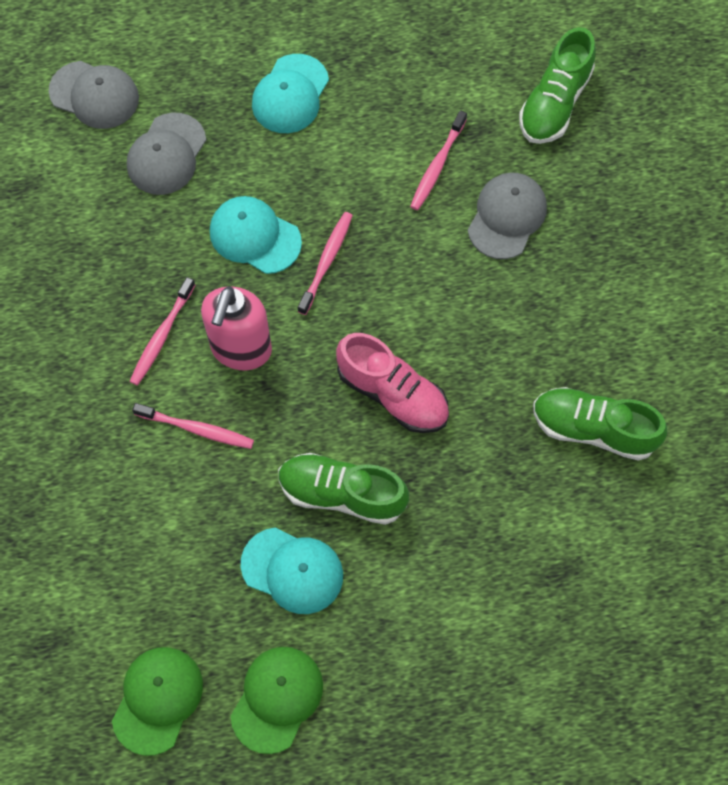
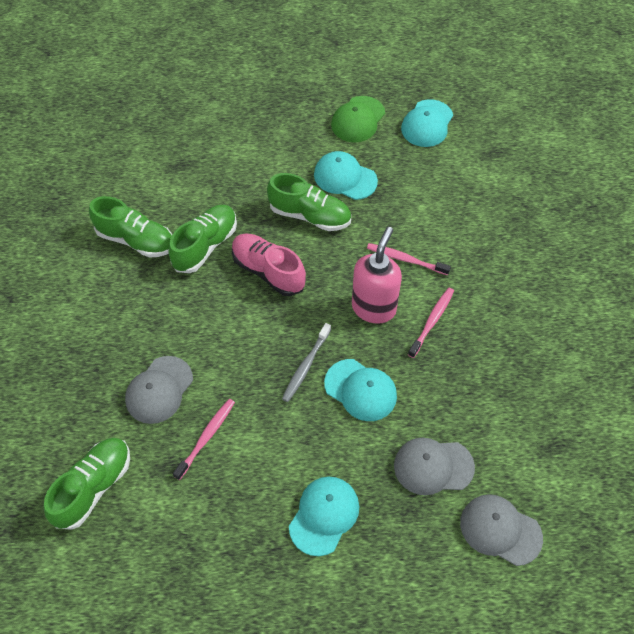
camera: 175 degrees left, 10 degrees down
green cap [112,647,203,756] -> turquoise cap [401,99,453,147]
grey cap [127,113,206,195] -> grey cap turned 120 degrees counterclockwise [394,438,475,495]
pink toothbrush [298,212,353,315] -> grey toothbrush [282,323,331,402]
none -> green shoe [169,205,237,273]

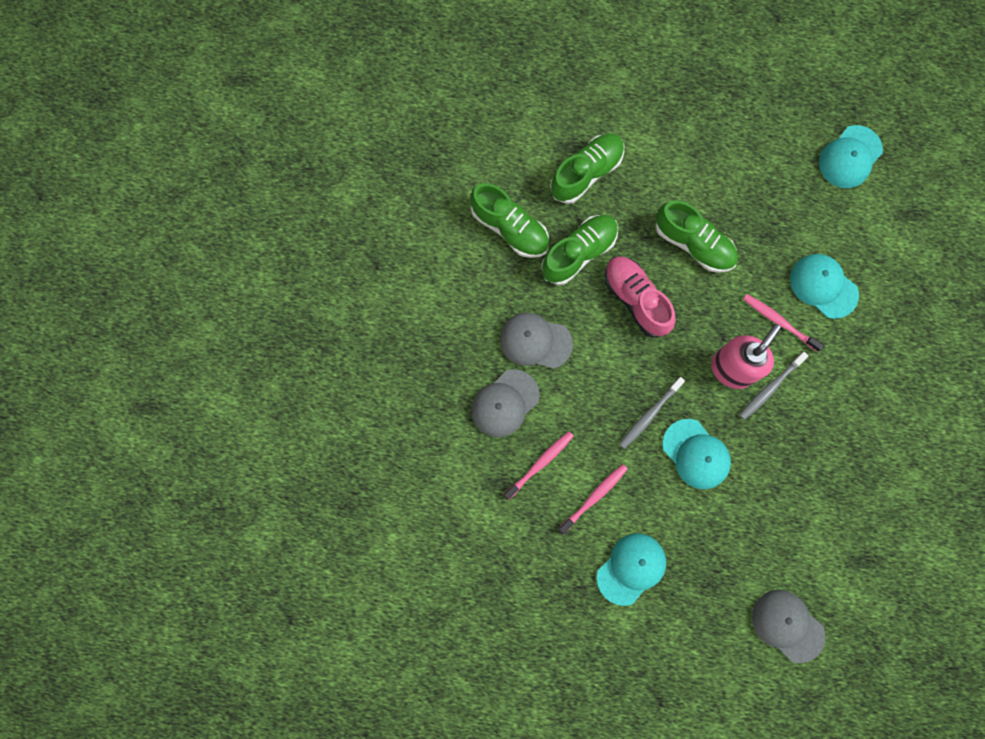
camera: 15 degrees right, 20 degrees up
green shoe [44,438,130,530] -> green shoe moved to [550,133,625,204]
turquoise cap [314,151,378,200] -> turquoise cap moved to [790,254,859,319]
green cap [331,96,385,142] -> none
grey cap [394,438,475,495] -> grey cap moved to [500,312,573,369]
pink toothbrush [408,288,454,358] -> pink toothbrush moved to [558,464,628,534]
none -> grey toothbrush [740,352,808,420]

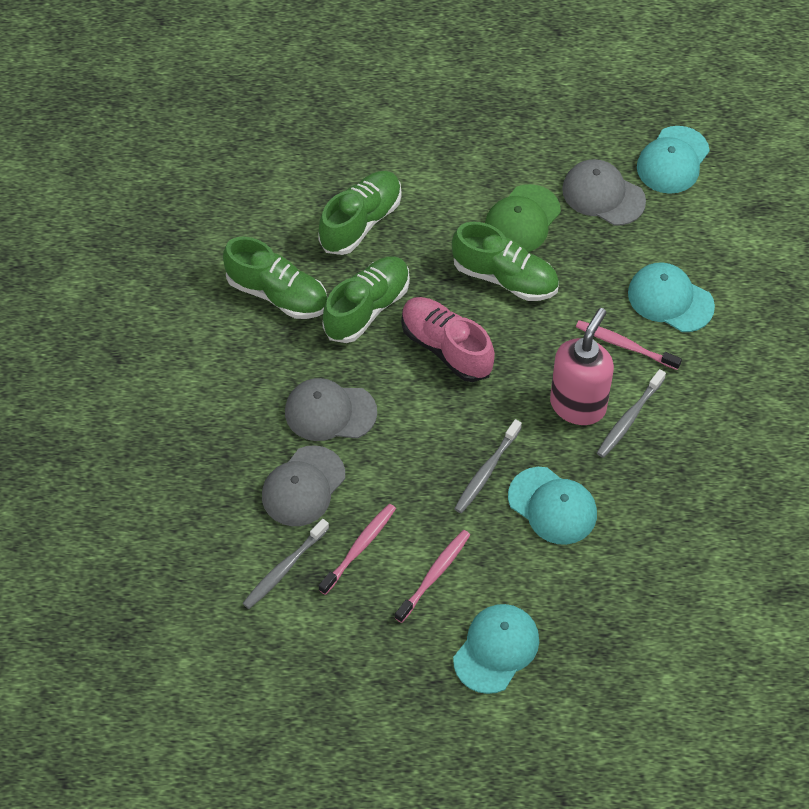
camera: 10 degrees left, 20 degrees down
grey cap [752,590,825,663] -> grey cap moved to [562,159,646,226]
none -> grey toothbrush [242,519,329,609]
none -> green cap [485,184,561,252]

